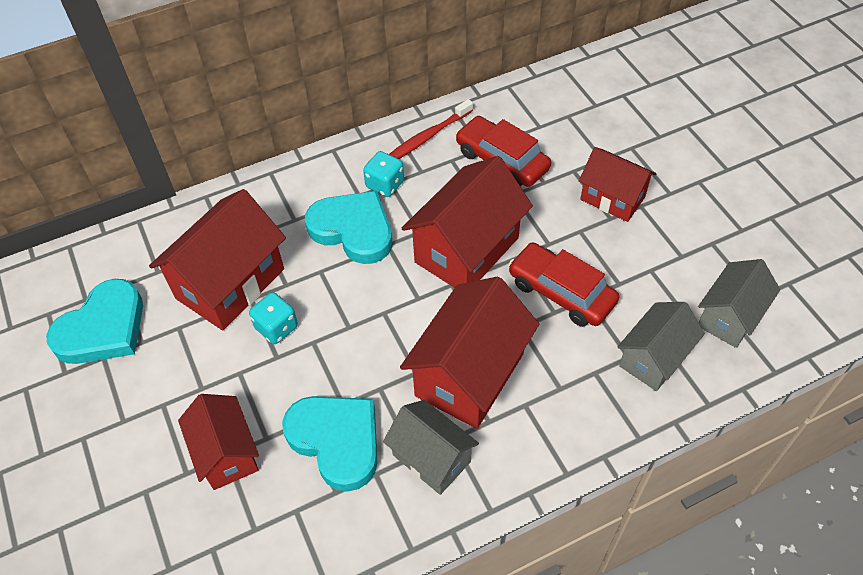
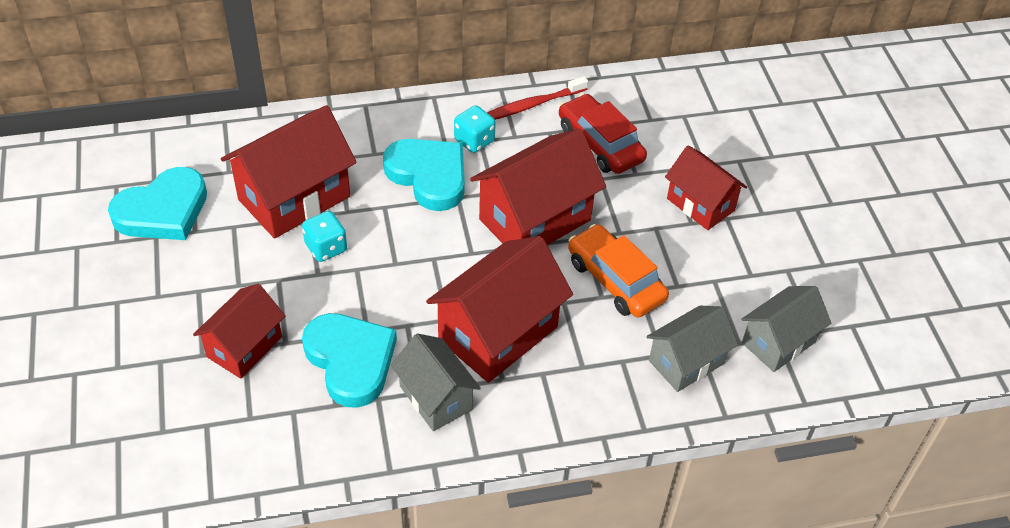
camera: 10 degrees right, 5 degrees down
red house [178,394,259,490] -> red house turned 45 degrees clockwise [193,284,285,379]
red car [508,242,619,327] -> orange car [568,224,669,318]

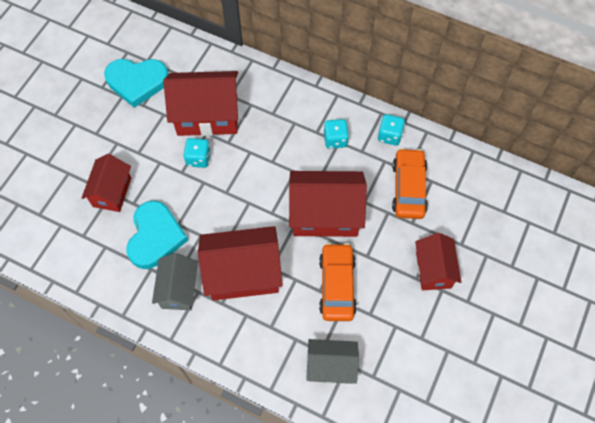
camera: 40 degrees right, 15 degrees up
red house [193,284,285,379] -> red house turned 60 degrees counterclockwise [82,154,131,212]
turquoise heart [383,139,465,211] -> none
red toothbrush [487,76,588,120] -> turquoise dice [378,114,405,145]
red car [559,94,647,174] -> orange car [392,148,428,219]
grey house [741,286,831,372] -> none

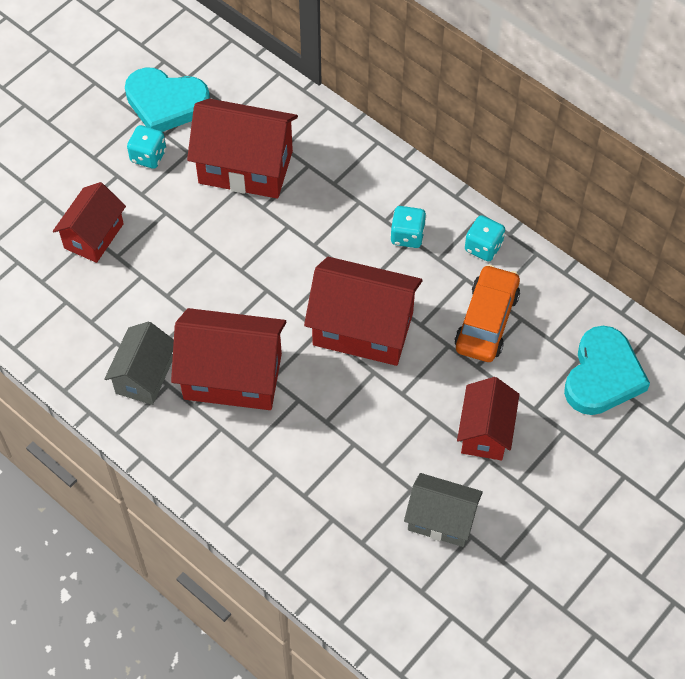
camera: 15 degrees right, 5 degrees down
turquoise heart [127,201,188,269] -> turquoise heart moved to [564,326,650,415]
turquoise dice [184,138,211,168] -> turquoise dice moved to [127,125,166,169]
grey house [306,339,359,384] -> grey house moved to [404,473,483,547]
orange car [319,243,357,321] -> none

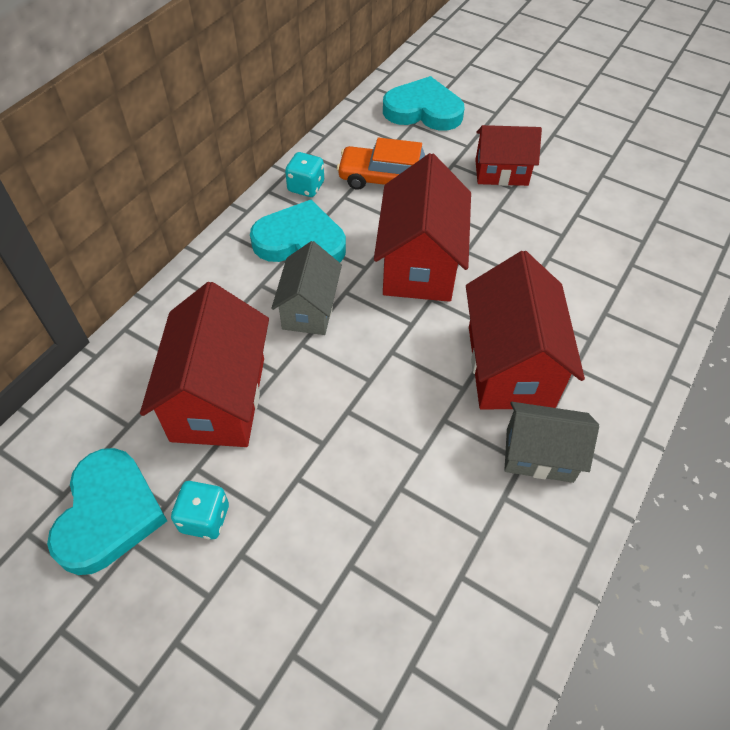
camera: 100 degrees left, 5 degrees down
red house [53,182,126,263] -> none
turquoise dice [390,206,426,248] -> turquoise heart [250,200,346,262]
grey house [404,473,483,547] -> grey house moved to [271,241,342,335]

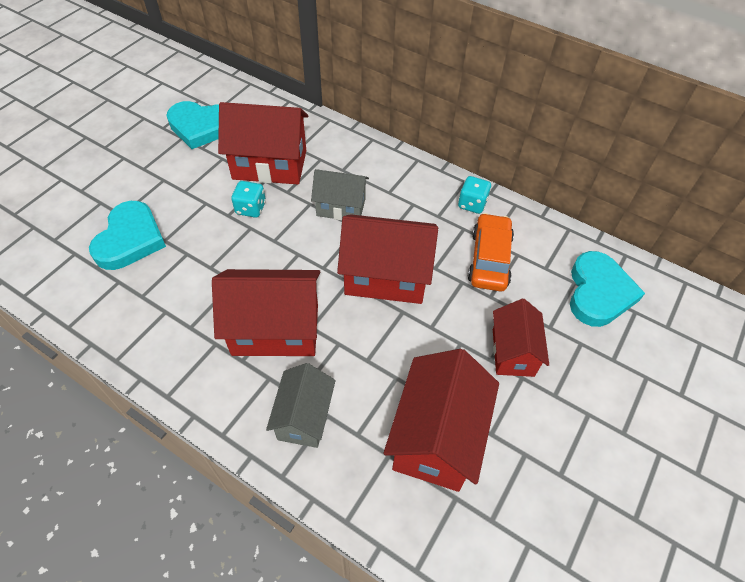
camera: 90 degrees right, 0 degrees up
turquoise dice [171,481,229,539] -> turquoise dice moved to [231,181,266,218]
turquoise heart [250,200,346,262] -> turquoise heart moved to [89,201,166,270]
grey house [504,402,599,483] -> grey house moved to [266,363,336,448]
none -> red house [383,349,499,492]

